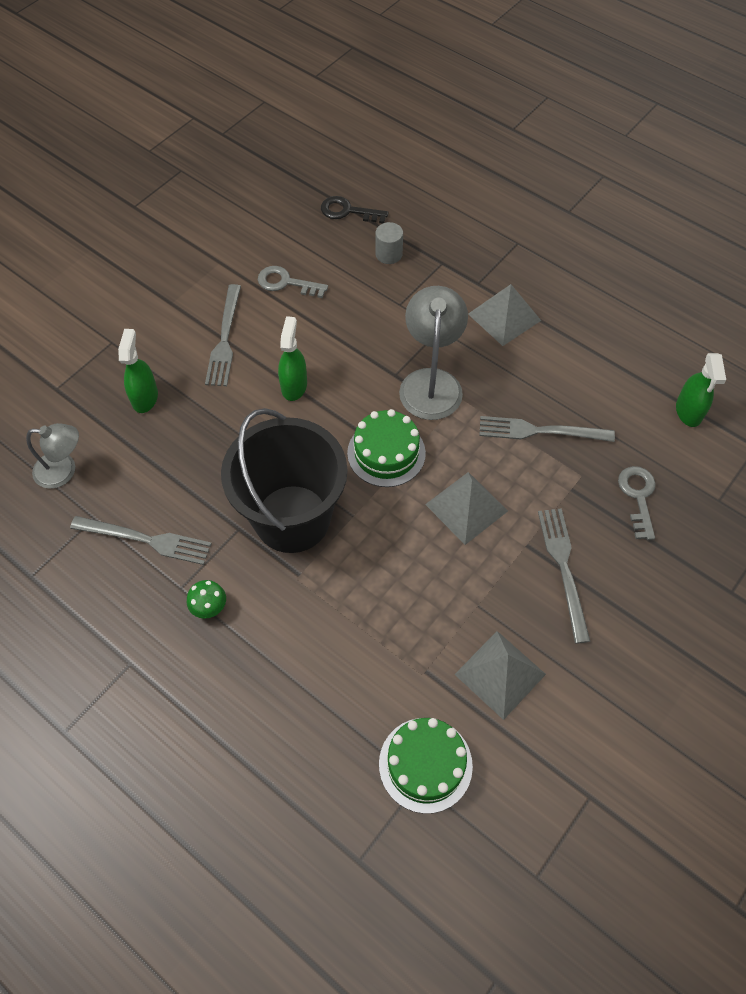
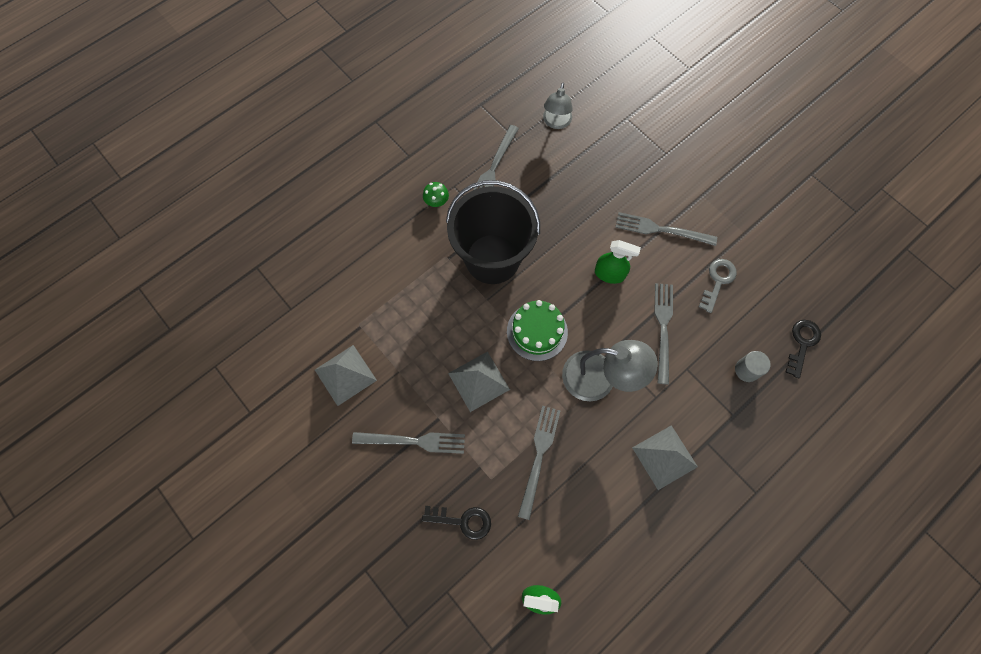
camera: 100 degrees right, 10 degrees up
green spray bottle [118,329,158,413] -> none
green cake [379,718,473,814] -> none
grey key [618,466,656,540] -> black key [422,506,491,540]
none -> grey fork [654,283,673,385]

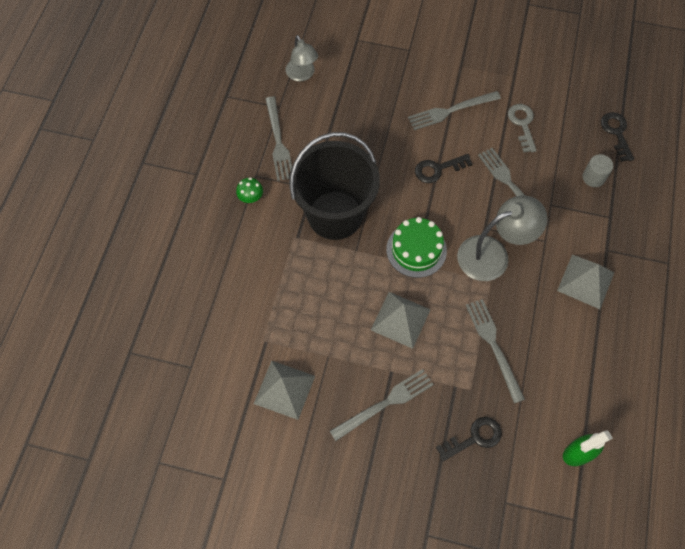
camera: 35 degrees left, 5 degrees down
green spray bottle [595,240,641,284] -> black key [415,154,473,183]

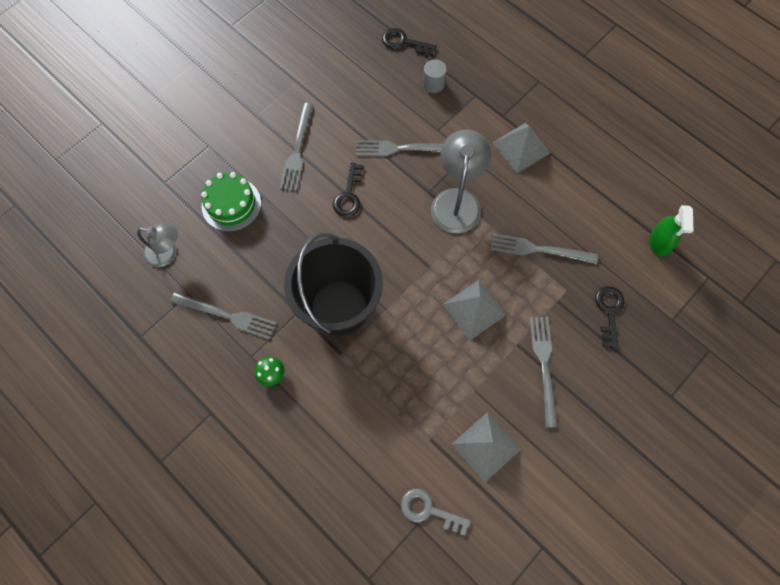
camera: 60 degrees left, 5 degrees up
green cake [386,217,447,278] -> green cake moved to [201,172,261,232]
grey key [508,104,537,153] -> grey key moved to [401,489,471,536]

